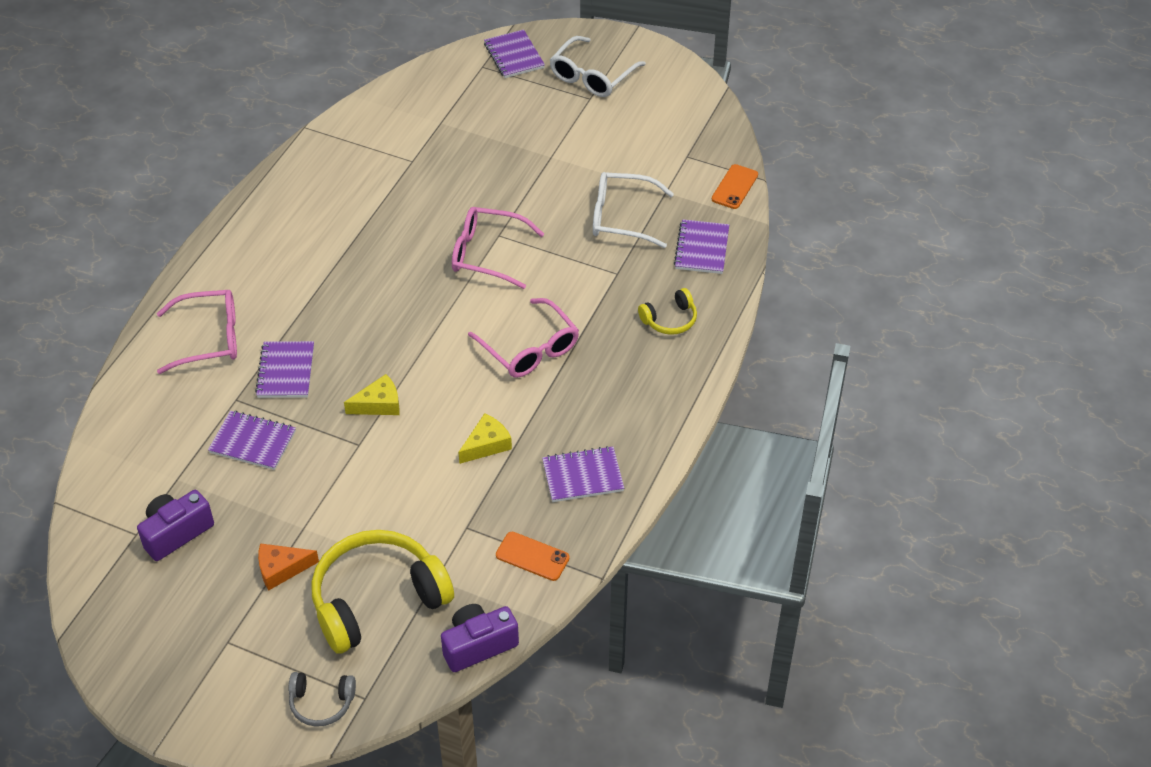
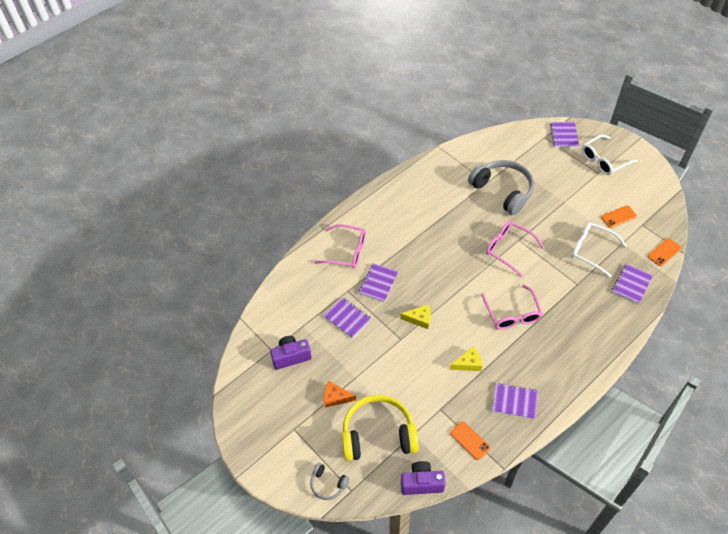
camera: 25 degrees right, 5 degrees up
yellow headphones [638,288,697,335] -> none
none -> grey headphones [468,160,534,215]
none -> orange phone [601,206,637,228]

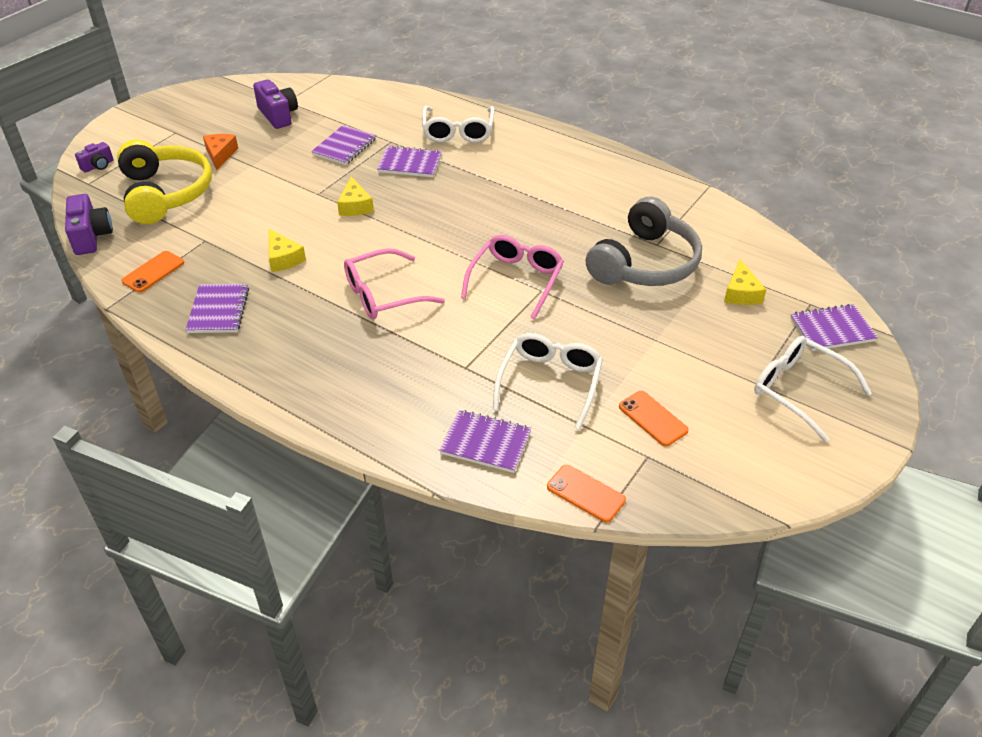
camera: 75 degrees right, 10 degrees down
grey headphones [310,463,349,500] -> purple camera [75,142,113,173]
pink glasses [314,224,366,268] -> white glasses [422,106,495,143]
none -> yellow cheese [724,259,767,305]

